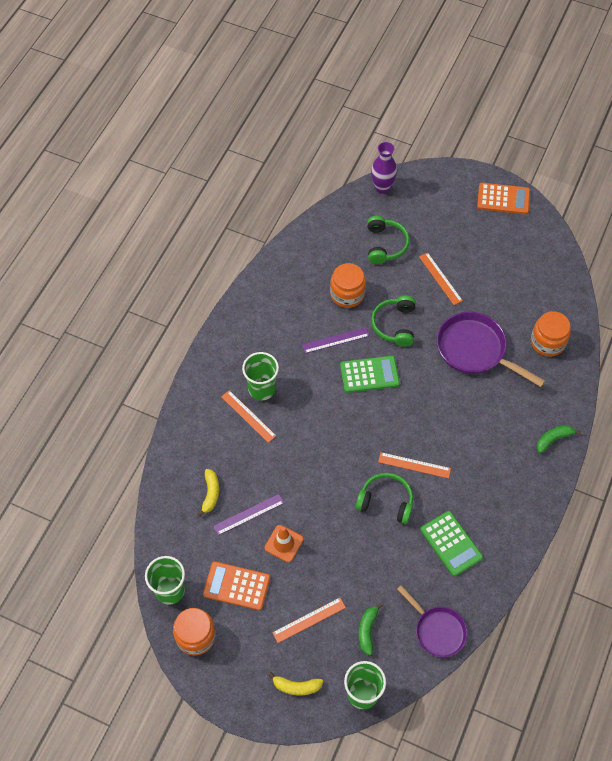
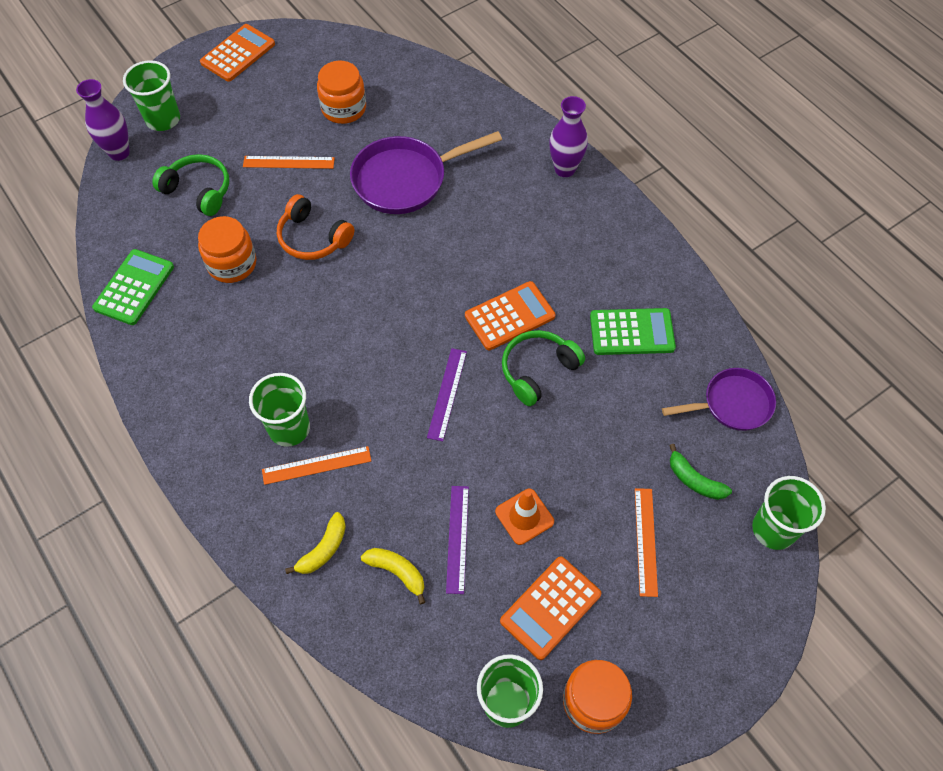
camera: 60 degrees left, 0 degrees up
yellow banana [268,672,323,695] -> yellow banana moved to [285,512,346,574]
purple ruler [302,327,370,353] -> purple ruler moved to [427,348,467,441]
green calculator [340,356,400,393] -> green calculator moved to [92,249,174,325]
green headphones [371,296,416,347] -> orange headphones [277,194,355,260]
orange ruler [378,452,451,478] -> orange calculator [465,281,556,350]
orange jar [531,311,571,357] -> orange jar moved to [317,61,366,124]
green banana [537,425,581,453] -> purple vase [549,96,588,177]
none -> green cup [123,60,180,131]

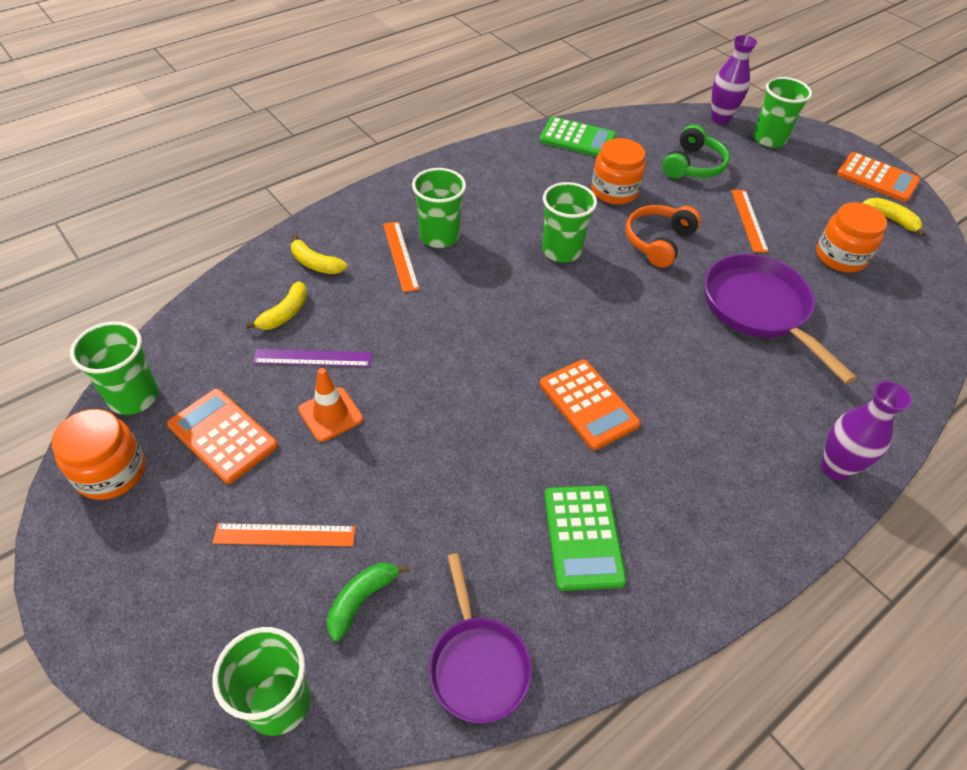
camera: 85 degrees right, 10 degrees down
purple ruler [427,348,467,441] -> none
green headphones [502,330,585,406] -> none
none -> green cup [542,182,597,263]
none -> yellow banana [863,198,925,237]

